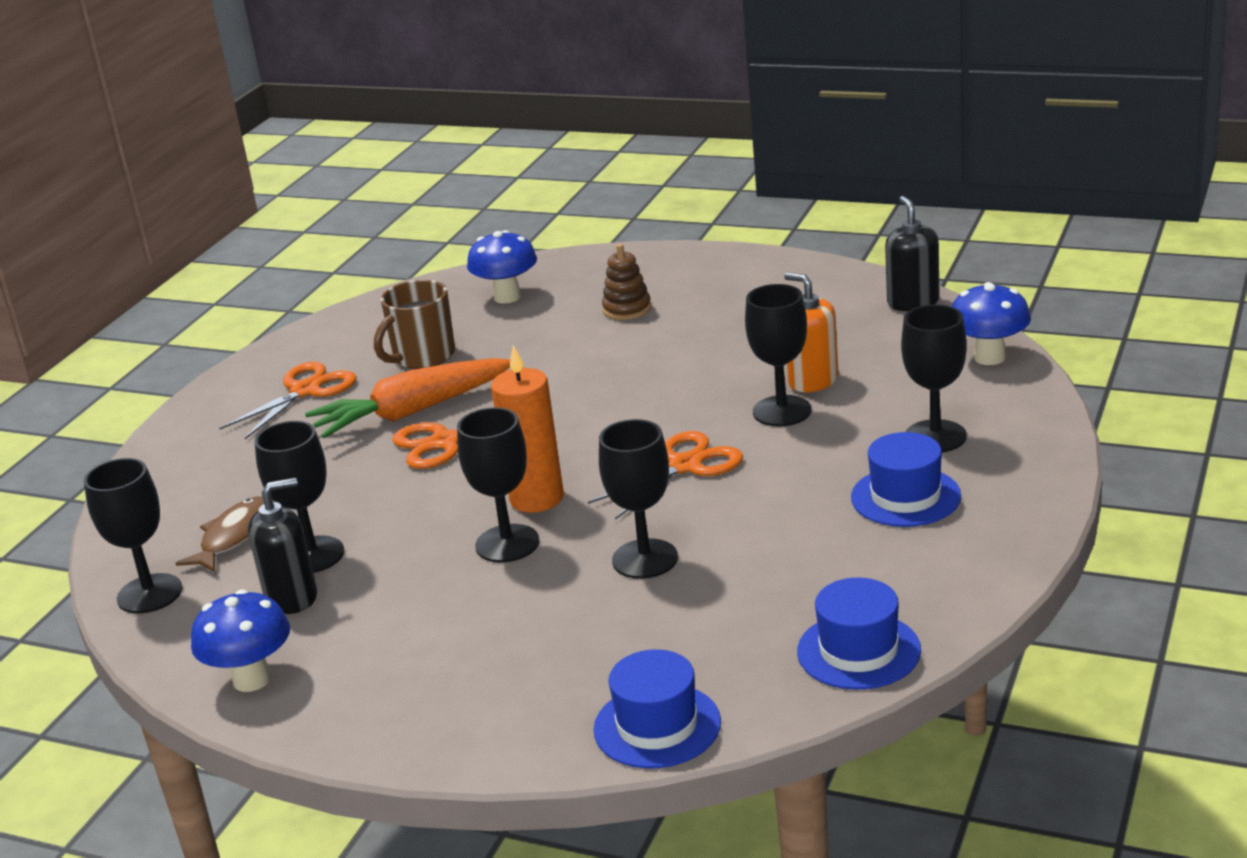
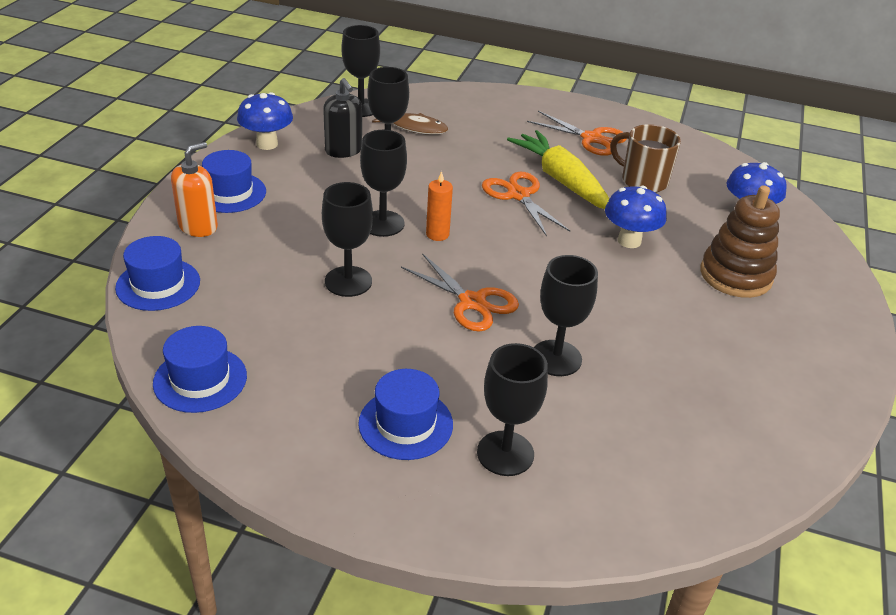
camera: 80 degrees right, 10 degrees up
orange carrot [305,358,510,438] -> yellow carrot [507,130,609,209]
orange candle [491,345,564,513] -> orange candle [426,171,453,241], size x0.60
brown stacking toy [602,244,651,320] -> brown stacking toy [700,185,780,298], size x1.69
orange soap dispenser [784,273,838,392] -> orange soap dispenser moved to [171,142,218,237]
black soap dispenser [885,196,940,311] -> none
blue mushroom [952,282,1031,365] -> blue mushroom moved to [605,186,667,248]
none -> blue hat [202,150,266,213]

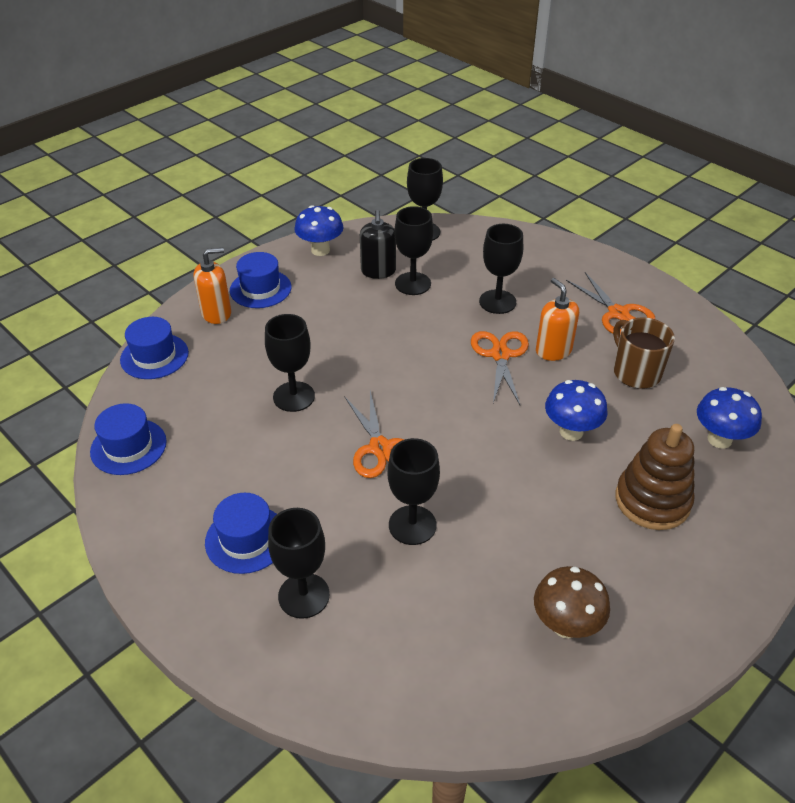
camera: 30 degrees right, 5 degrees up
black goblet [360,130,407,237] -> black goblet moved to [479,224,523,314]
brown fish [372,113,448,135] -> none
orange candle [426,171,453,241] -> none
yellow carrot [507,130,609,209] -> orange soap dispenser [536,278,579,361]
none -> brown mushroom [534,566,610,638]

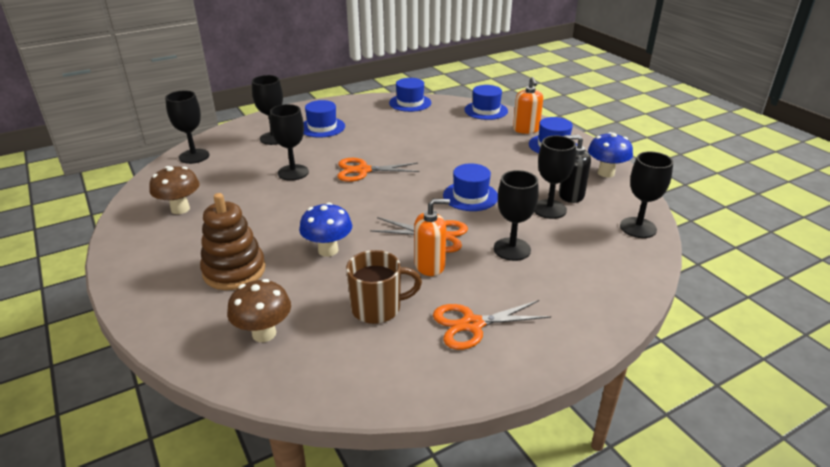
camera: 105 degrees right, 10 degrees down
black goblet [265,314,315,412] -> black goblet moved to [165,90,209,164]
blue mushroom [697,387,762,449] -> brown mushroom [227,279,291,342]
none -> blue hat [443,164,498,211]

